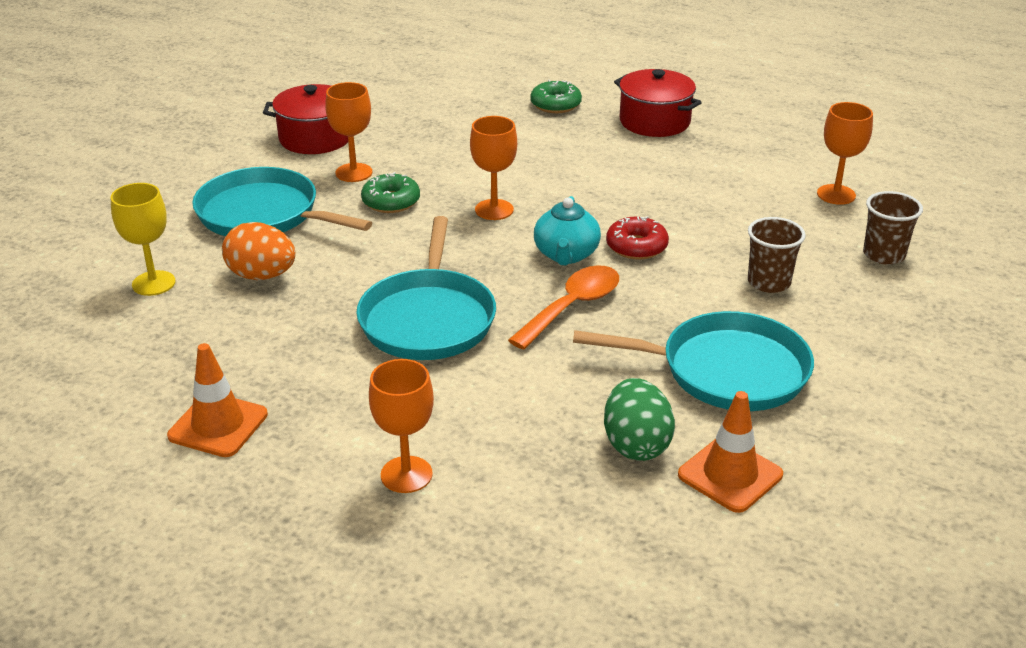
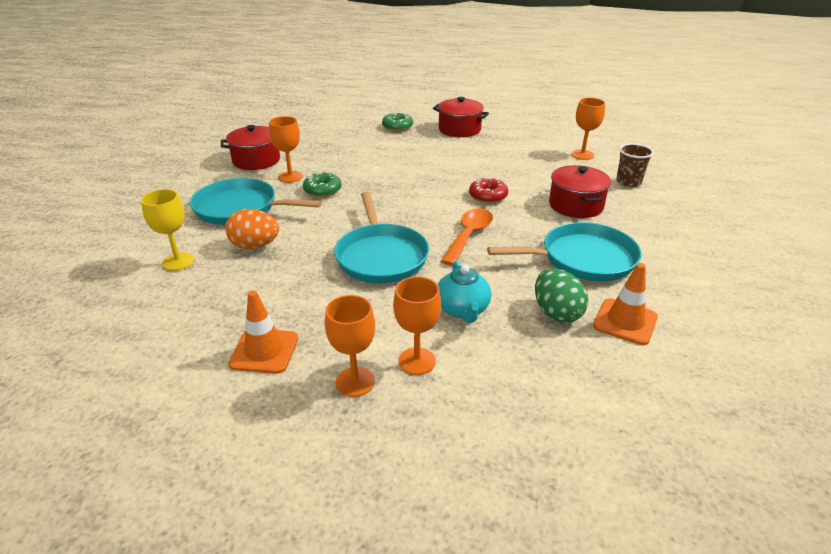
camera: 15 degrees left, 0 degrees up
orange goblet [470,116,517,220] -> orange goblet moved to [325,295,375,397]
turquoise teapot [534,196,601,265] -> turquoise teapot moved to [438,261,491,323]
brown cup [748,217,806,293] -> red pot [549,165,611,218]

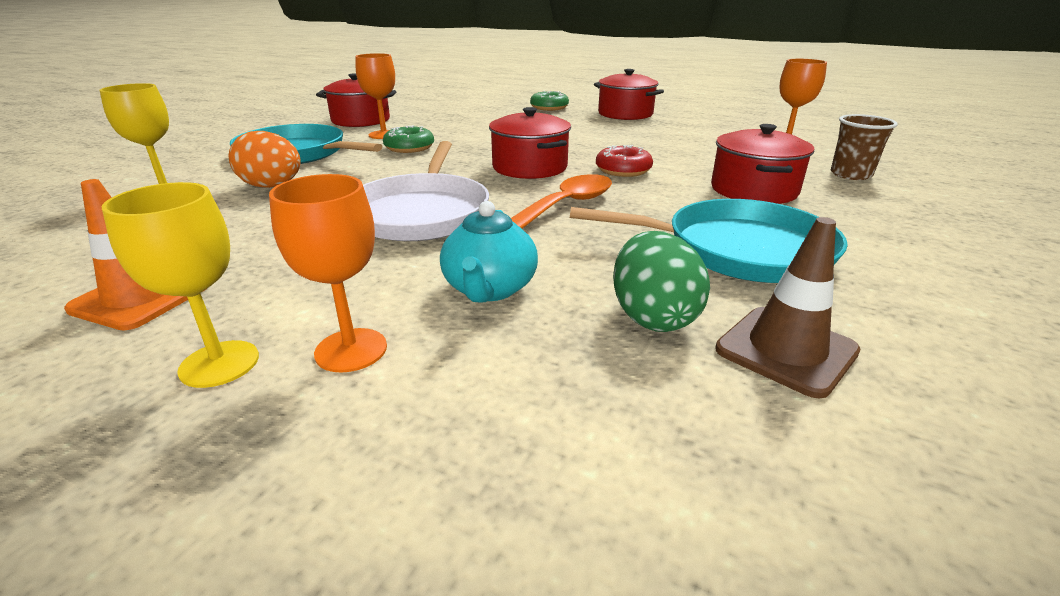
camera: 15 degrees right, 5 degrees down
orange goblet [325,295,375,397] -> yellow goblet [101,182,259,388]
turquoise pan [334,192,429,283] -> white pan [363,141,489,241]
orange traffic cone [593,263,658,345] -> brown traffic cone [715,217,861,399]
none -> red pot [489,107,571,179]

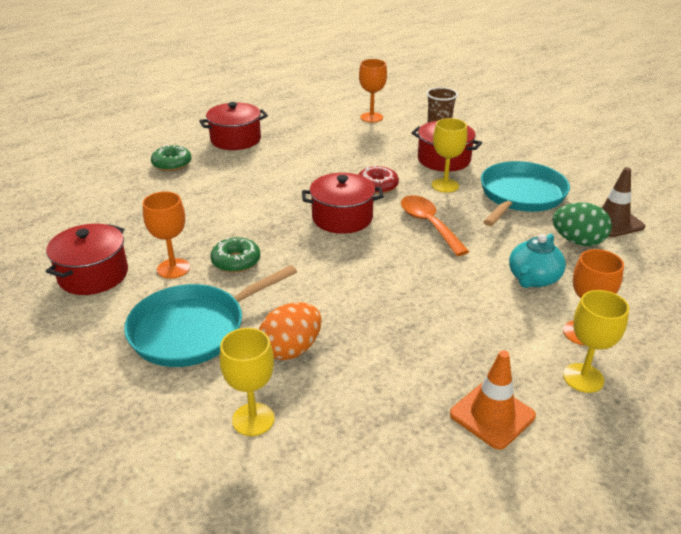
camera: 65 degrees left, 5 degrees up
white pan [363,141,489,241] -> none
turquoise teapot [440,201,538,303] -> turquoise teapot turned 90 degrees clockwise [509,234,566,288]
none -> yellow goblet [432,118,467,193]

